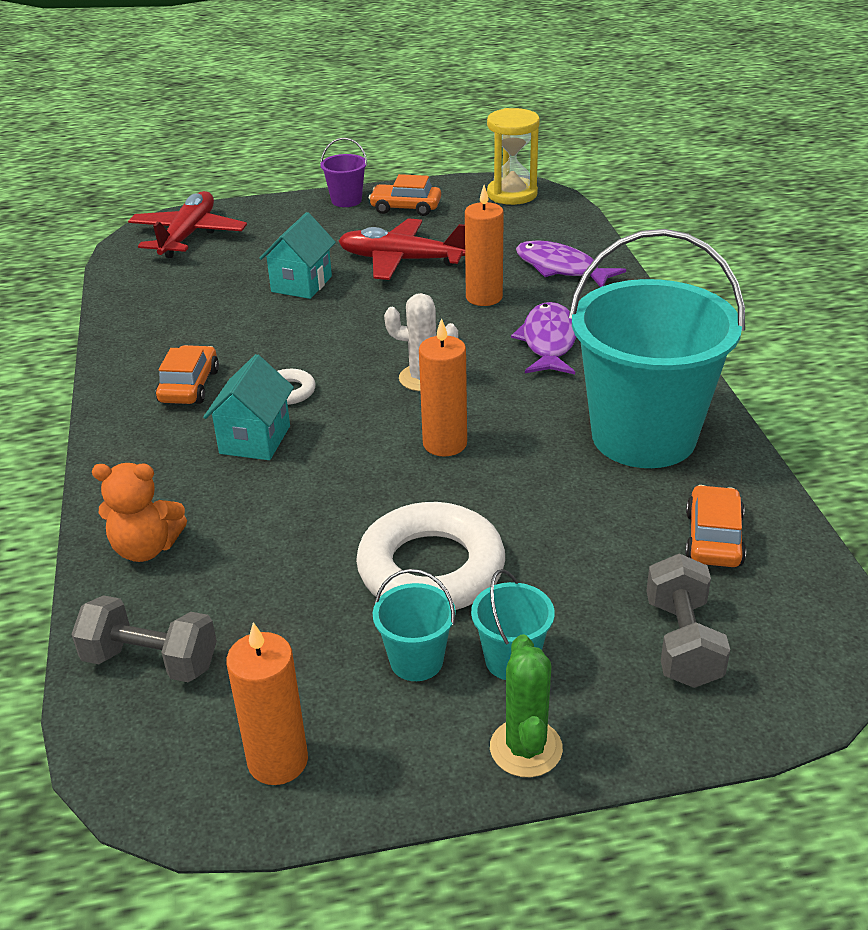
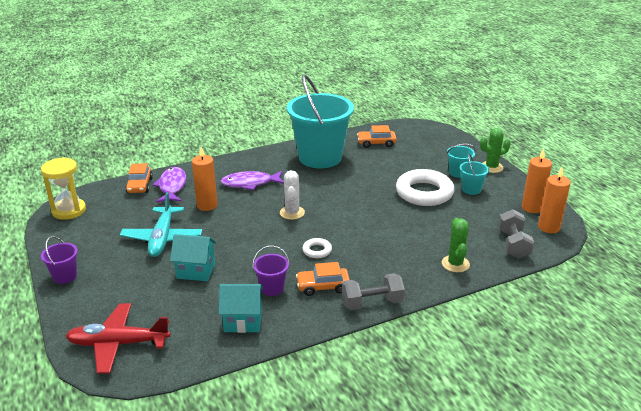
camera: 105 degrees left, 5 degrees down
orange teddy bear [92,463,187,562] -> green cactus [442,218,470,272]
turquoise house [203,354,294,460] -> turquoise house moved to [219,284,263,333]
red plane [338,218,465,280] -> turquoise plane [120,192,202,257]
orange car [369,174,441,216] -> orange car moved to [125,163,153,193]
orange candle [419,318,467,456] -> orange candle moved to [538,167,571,233]
purple fish [516,240,626,287] -> purple fish turned 150 degrees clockwise [152,167,186,203]
grey dumbbell [646,554,730,688] -> grey dumbbell moved to [342,273,405,310]
none -> purple bucket [253,246,289,296]

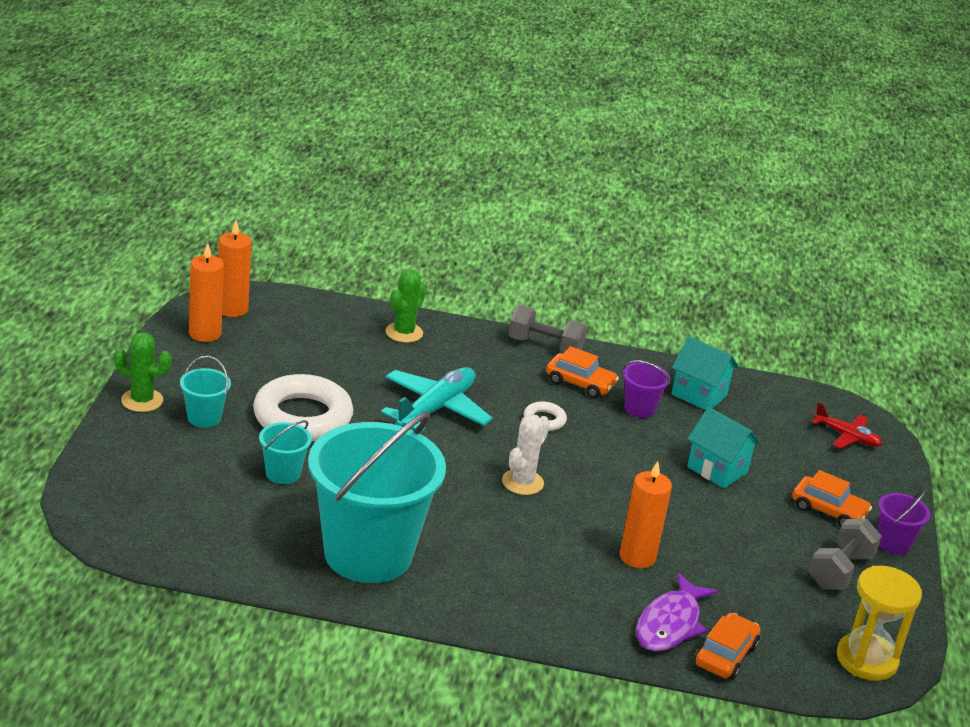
camera: 150 degrees left, 0 degrees up
red plane [66,303,171,374] -> red plane [812,402,882,449], size x0.59
turquoise plane [120,192,202,257] -> turquoise plane moved to [381,367,493,432]
purple fish [220,171,284,190] -> none
orange car [357,125,397,148] -> orange car moved to [792,470,872,527]
turquoise bucket [460,154,489,195] -> turquoise bucket moved to [259,420,312,484]
grey dumbbell [498,209,534,259] -> grey dumbbell moved to [809,519,882,590]

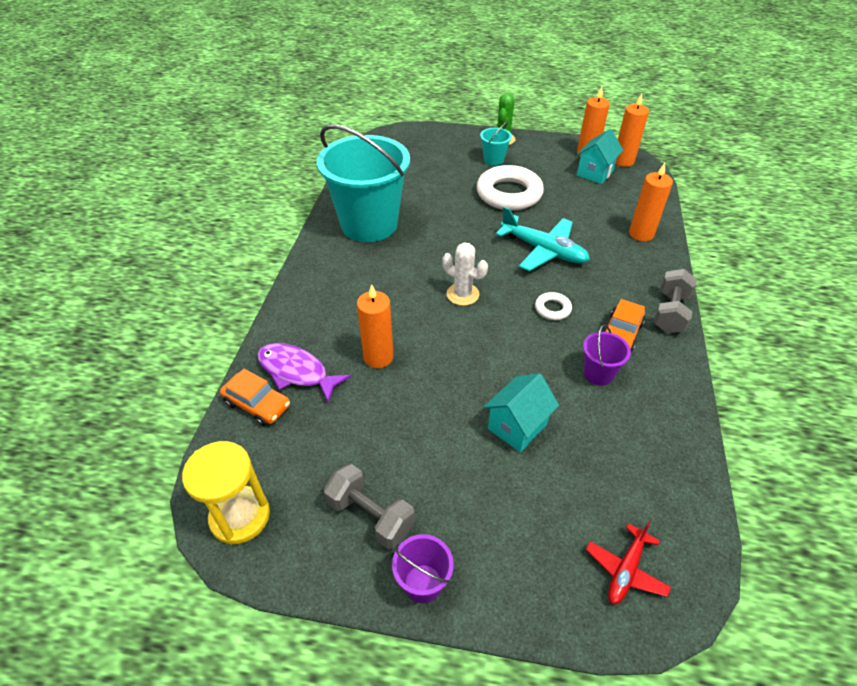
camera: 95 degrees right, 15 degrees up
turquoise bucket [259,420,312,484] -> none
green cactus [386,269,426,343] -> orange candle [629,163,673,241]
turquoise house [671,336,739,410] -> turquoise house moved to [577,129,623,184]
orange car [792,470,872,527] -> none

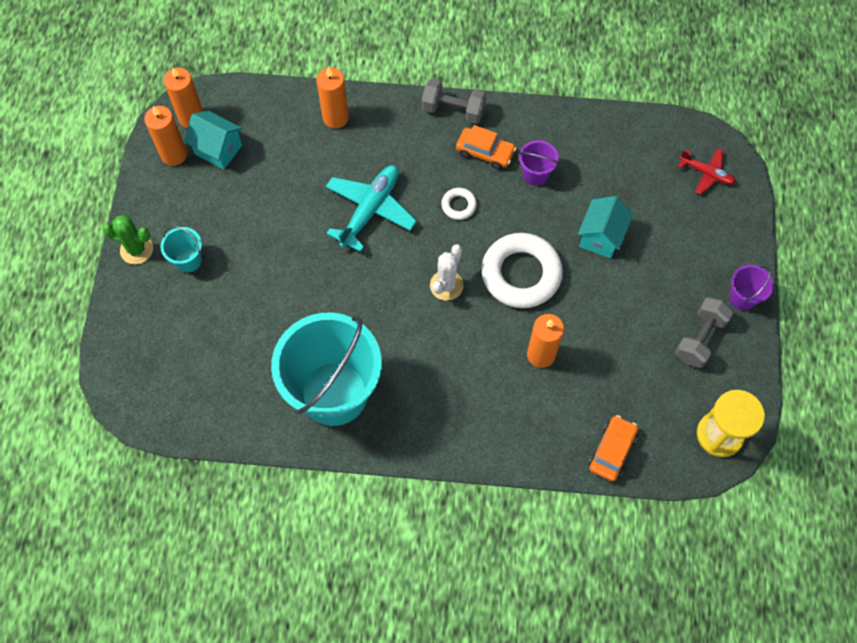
camera: 95 degrees left, 20 degrees up
purple fish [257,343,351,402] -> none
white ring [477,165,544,211] -> white ring moved to [481,233,563,308]
turquoise house [484,373,559,452] -> turquoise house turned 75 degrees clockwise [578,196,633,259]

